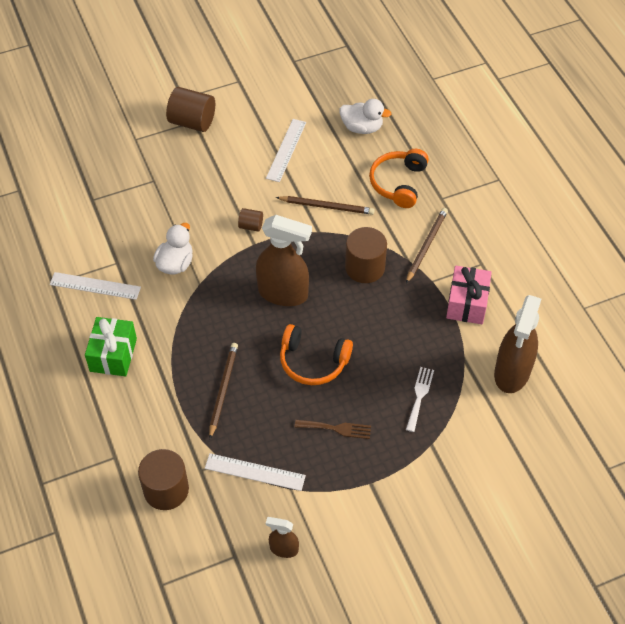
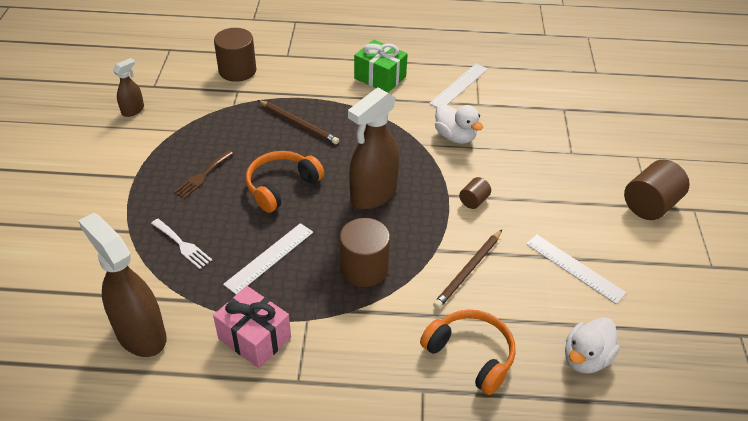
camera: 115 degrees right, 10 degrees down
white ruler [205,453,306,491] -> white ruler moved to [223,223,313,294]
brown pencil [406,208,448,283] -> none

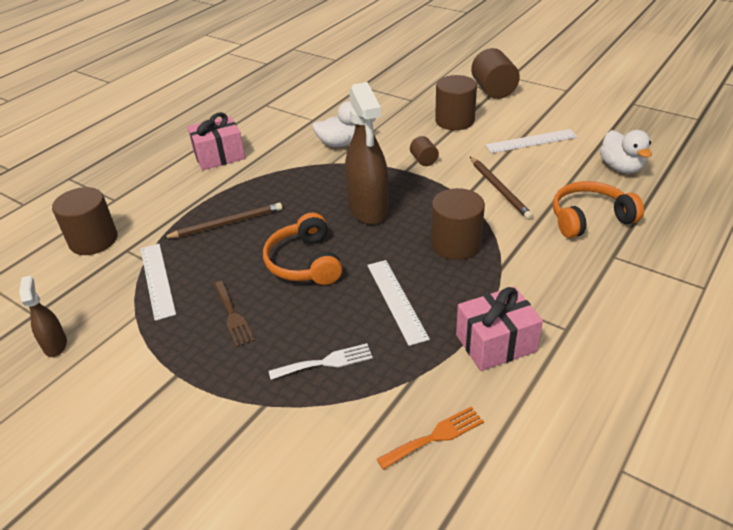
camera: 55 degrees left, 5 degrees down
brown spray bottle [78,213,166,357] -> orange fork [377,407,484,470]
green gift [354,40,408,93] -> pink gift [187,112,245,170]
white ruler [429,64,488,108] -> white ruler moved to [140,244,176,321]
none -> brown cylinder [435,75,477,130]

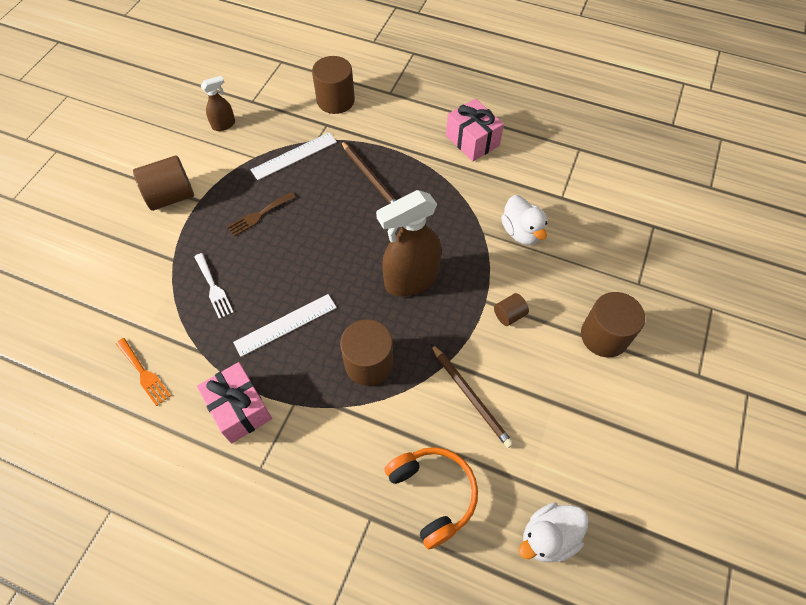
camera: 75 degrees right, 20 degrees up
orange headphones [263,213,342,285] -> none
brown pencil [470,157,533,220] -> brown pencil turned 90 degrees counterclockwise [431,344,514,448]
brown cylinder [471,48,520,99] -> brown cylinder moved to [133,155,194,211]
white ruler [485,129,578,153] -> none

